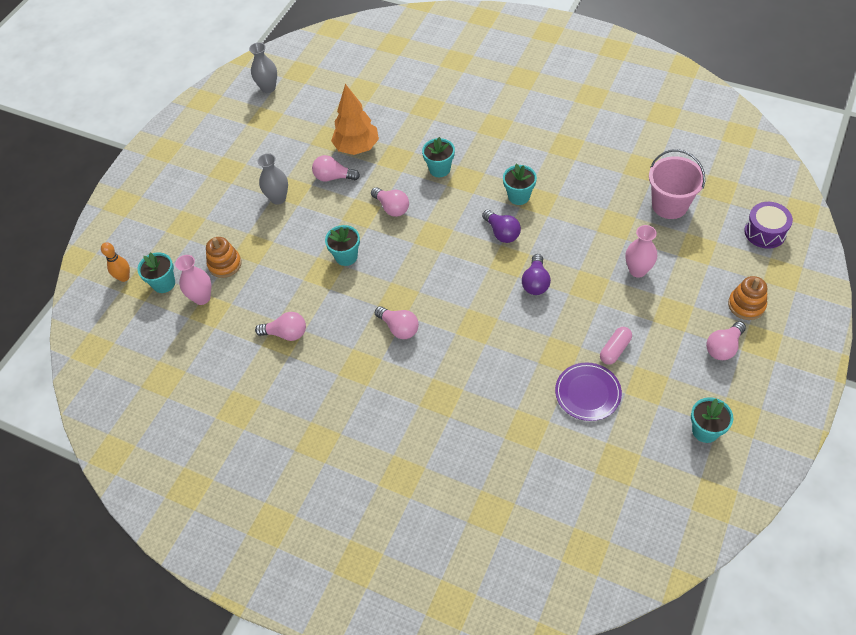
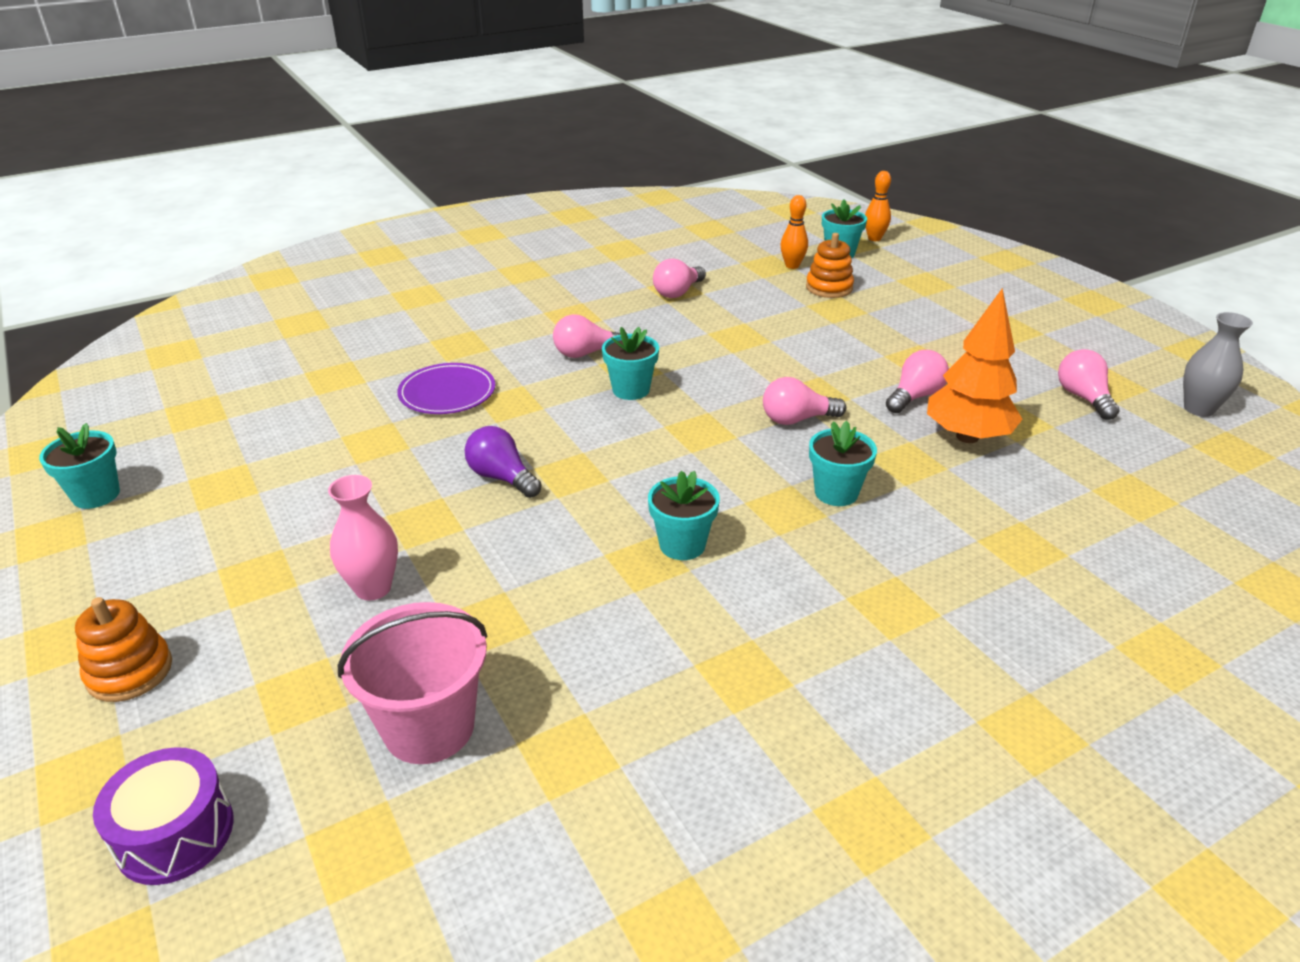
camera: 120 degrees right, 20 degrees down
pink vase [175,255,211,305] -> orange bowling pin [780,195,808,269]
grey vase [257,153,288,205] -> none
turquoise flower pot [325,225,360,266] -> turquoise flower pot moved to [602,327,659,400]
purple light bulb [482,210,521,243] -> none
purple plate [555,363,622,421] -> purple plate moved to [397,363,495,414]
pink capsule [600,327,632,365] -> none
pink light bulb [706,321,746,360] -> pink light bulb moved to [1058,349,1120,420]

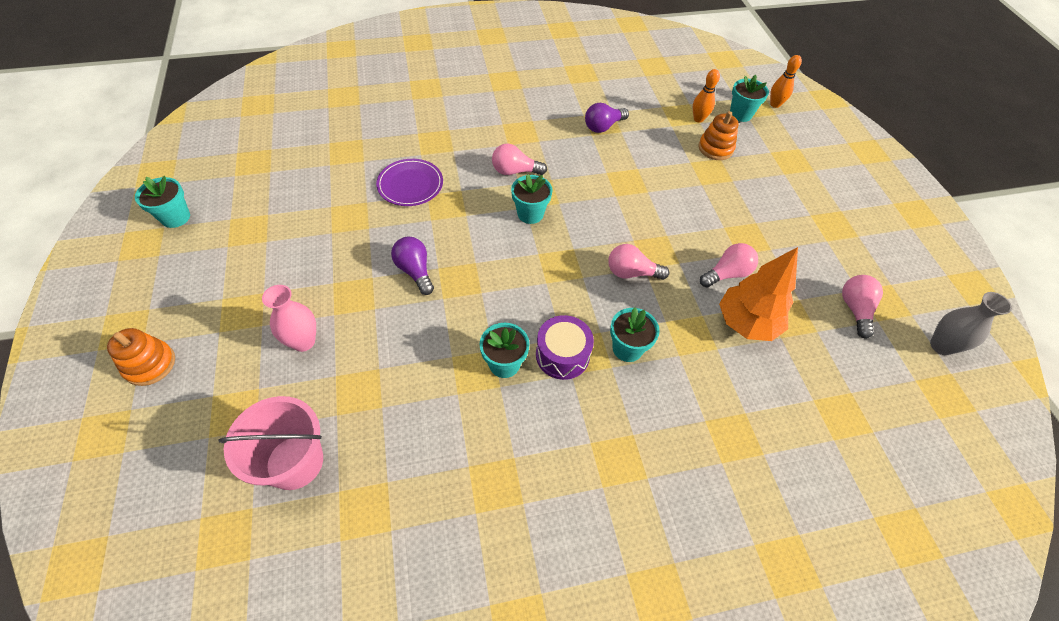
camera: 15 degrees right, 20 degrees up
purple drum [93,747,234,885] -> purple drum moved to [536,315,594,380]
pink light bulb [653,259,706,298] -> purple light bulb [585,103,629,133]

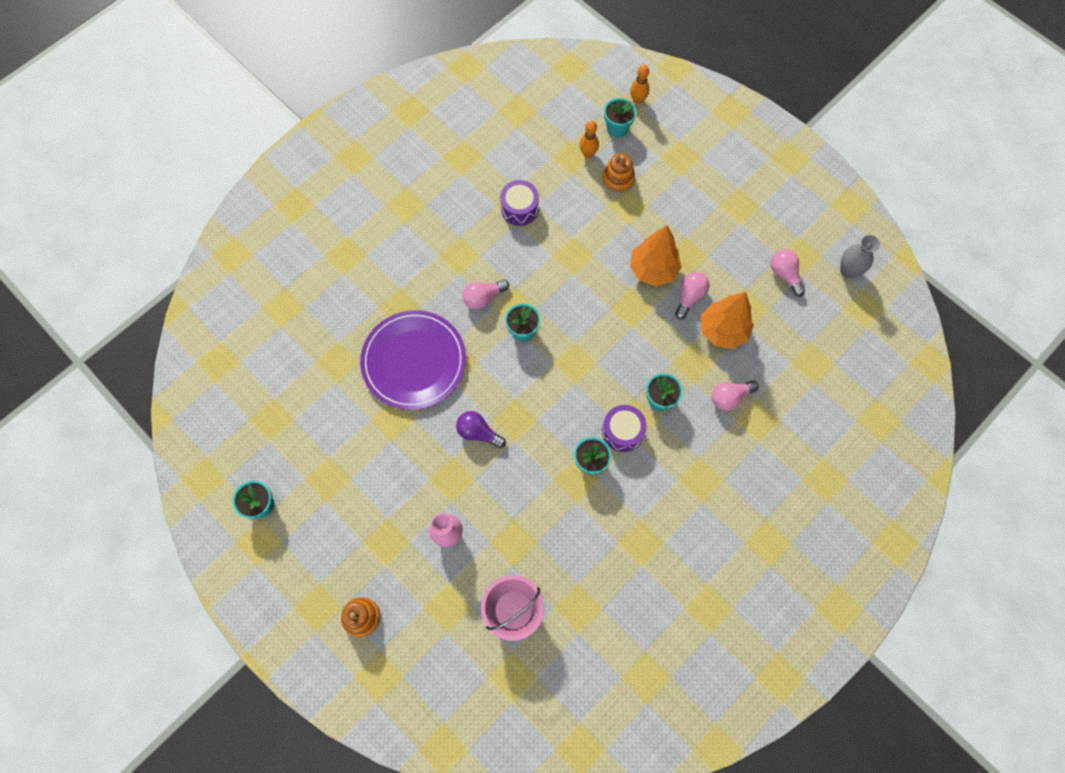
camera: 30 degrees left, 15 degrees up
purple plate [376,159,443,206] -> purple plate [360,310,466,410], size x1.76
purple light bulb [585,103,629,133] -> purple drum [500,180,539,226]
pink light bulb [608,244,669,280] -> pink light bulb moved to [712,380,759,411]
none -> orange tree [630,225,682,286]

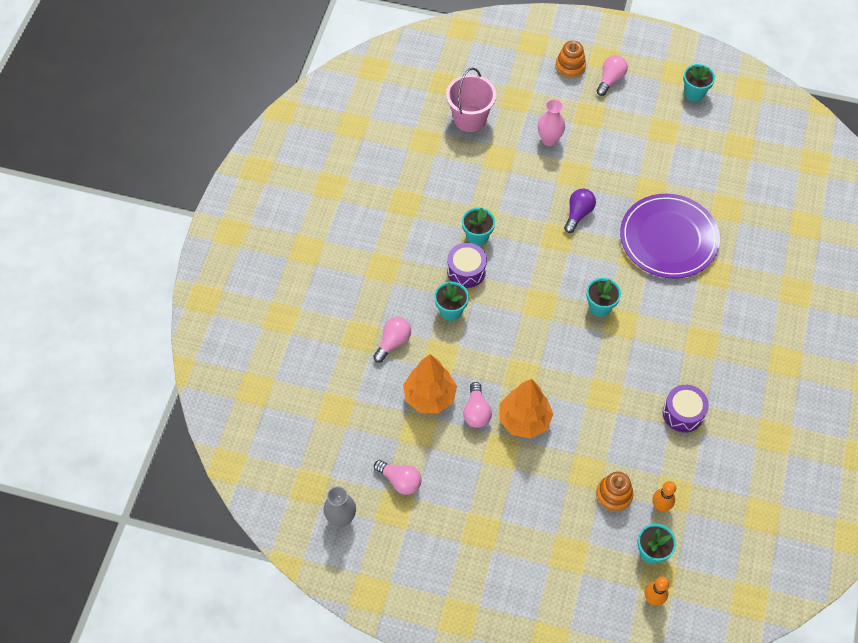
camera: 150 degrees right, 10 degrees down
purple light bulb [456,411,506,448] -> purple light bulb turned 60 degrees counterclockwise [564,188,596,233]
pink light bulb [462,280,509,310] -> pink light bulb moved to [597,55,628,96]

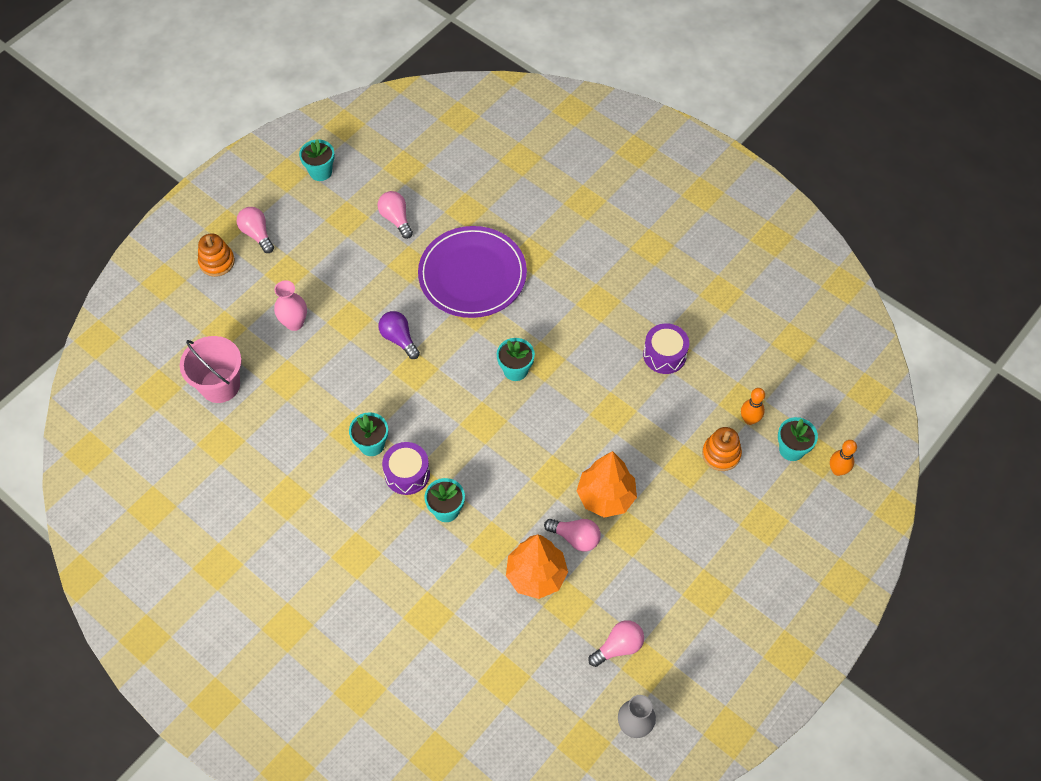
camera: 65 degrees left, 0 degrees up
pink light bulb [373,317,411,363] -> pink light bulb moved to [377,191,413,239]

